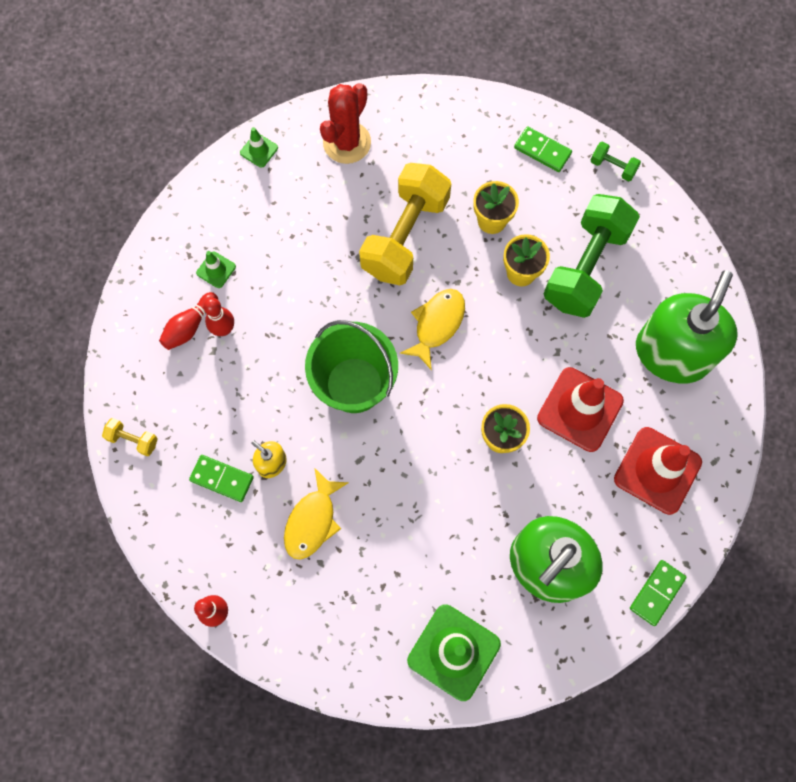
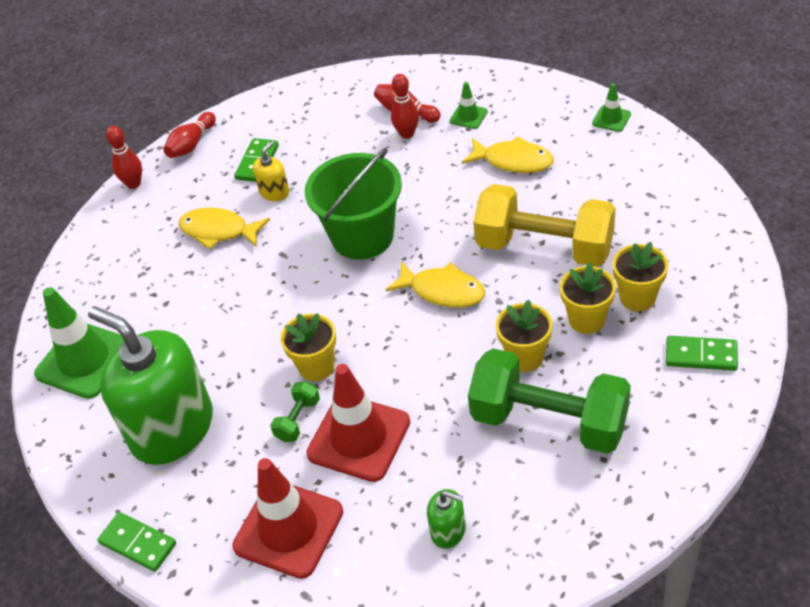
camera: 90 degrees right, 25 degrees down
yellow dumbbell [102,418,158,456] -> none
red cactus [320,83,371,164] -> none
green domino [514,126,572,172] -> green domino turned 75 degrees clockwise [666,336,738,371]
green dumbbell [590,142,641,182] -> green dumbbell moved to [270,381,320,442]
green soap dispenser [636,270,738,383] -> green soap dispenser [427,489,466,549], size x0.41
none -> red bowling pin [163,112,216,158]
none -> yellow fish [462,136,554,173]
none -> yellow flower pot [612,242,668,311]

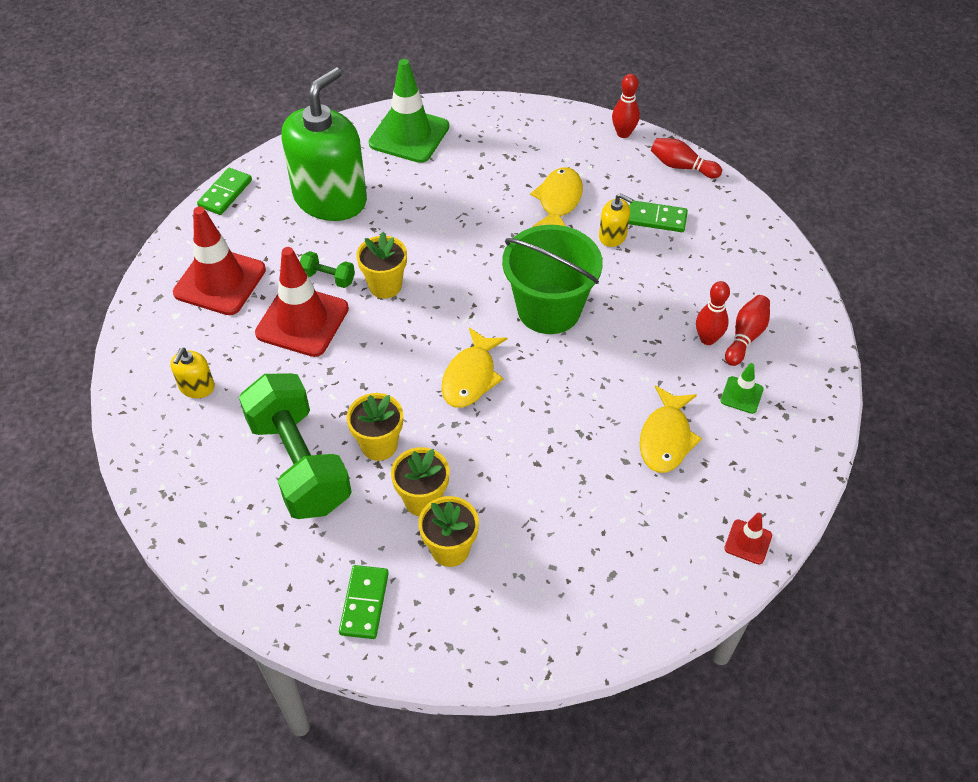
camera: 80 degrees right, 5 degrees up
green soap dispenser [427,489,466,549] -> yellow soap dispenser [170,348,215,398]
green dumbbell [468,348,631,454] -> green dumbbell turned 45 degrees counterclockwise [239,373,352,519]
yellow dumbbell [473,184,615,267] -> none
green traffic cone [592,83,631,132] -> red traffic cone [724,513,772,564]

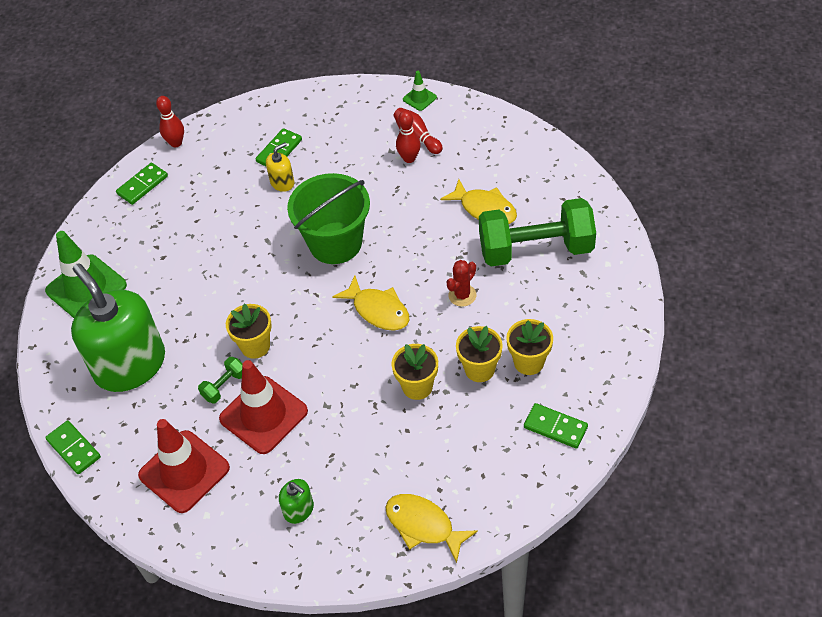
camera: 65 degrees left, 0 degrees up
yellow soap dispenser [170,348,215,398] -> green soap dispenser [279,479,314,524]
green dumbbell [239,373,352,519] -> green dumbbell moved to [479,198,596,266]
yellow fish [530,167,583,227] -> yellow fish moved to [386,494,478,563]
red bowling pin [651,138,722,179] -> none
green traffic cone [721,363,764,414] -> green traffic cone moved to [403,71,437,111]
red traffic cone [724,513,772,564] -> none
none -> green domino [116,163,168,205]
none -> red cactus [447,260,476,307]

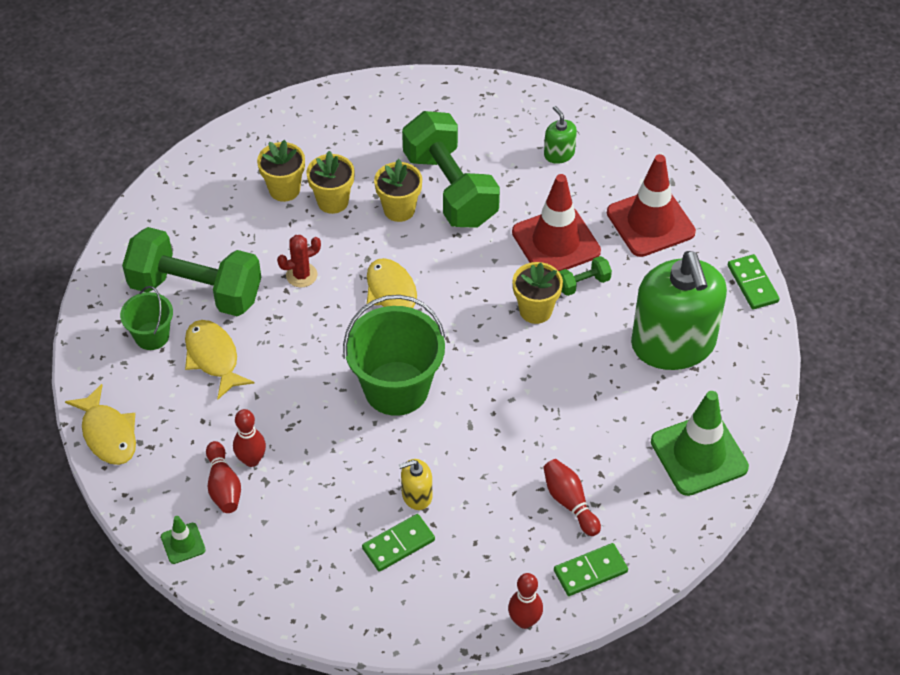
camera: 160 degrees left, 0 degrees up
yellow fish [386,494,478,563] -> yellow fish moved to [65,384,136,465]
green domino [524,403,588,449] -> none
none -> green bucket [120,286,173,350]
none -> green dumbbell [402,111,500,228]
none -> red bowling pin [543,459,601,536]

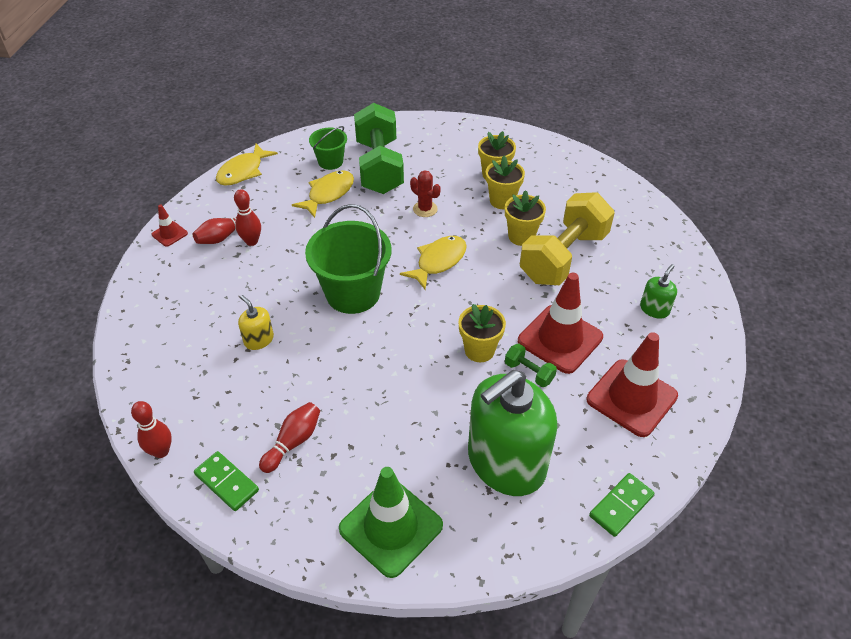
camera: 65 degrees right, 5 degrees down
green traffic cone [161,516,206,564] -> red traffic cone [152,204,188,247]
green domino [362,514,435,572] -> none
green dumbbell [402,111,500,228] -> yellow dumbbell [520,192,615,285]

